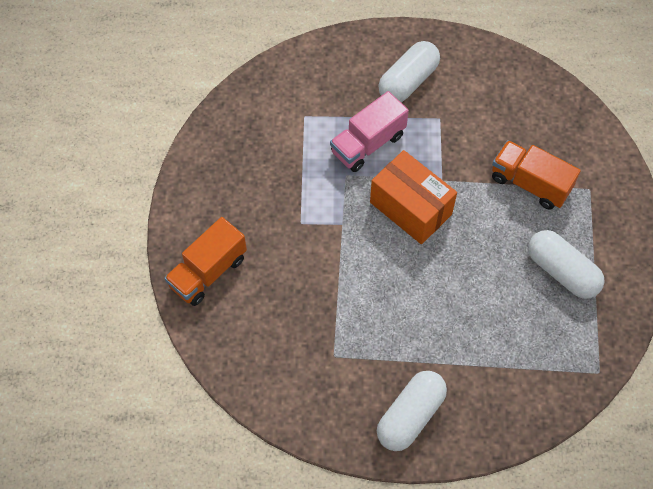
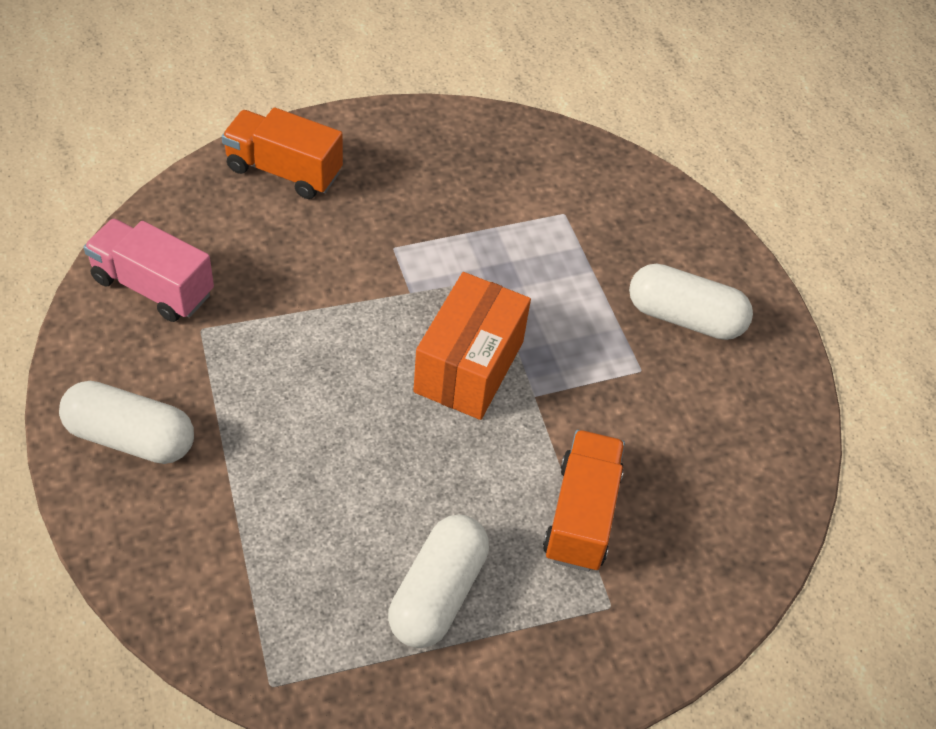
camera: 65 degrees right, 10 degrees down
pink truck [330,91,409,172] -> pink truck moved to [84,218,214,322]

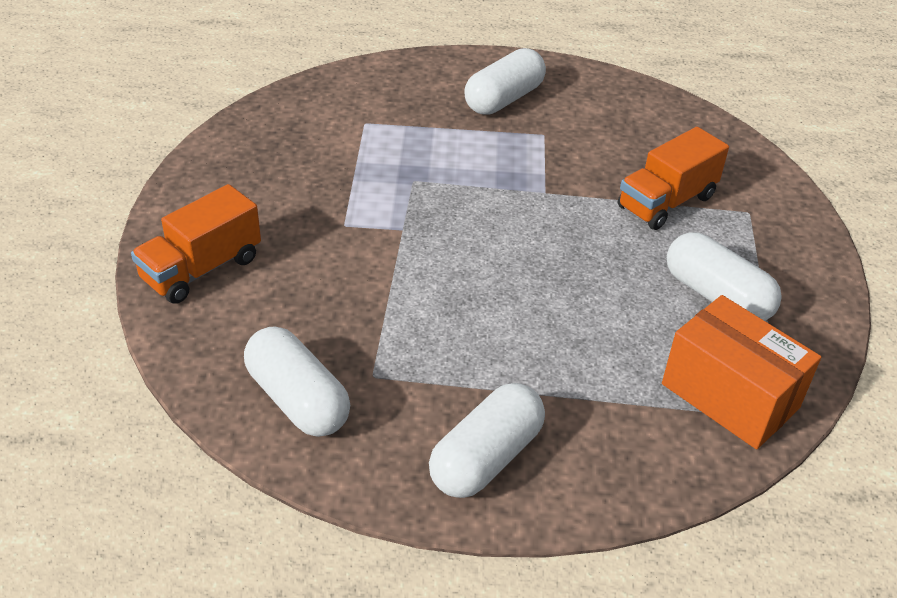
camera: 65 degrees left, 10 degrees down
pink truck [84,218,214,322] -> white capsule [244,326,350,437]
orange box [413,272,531,420] -> orange box moved to [662,295,821,449]
orange truck [543,430,625,572] -> orange truck turned 75 degrees counterclockwise [618,127,729,230]

